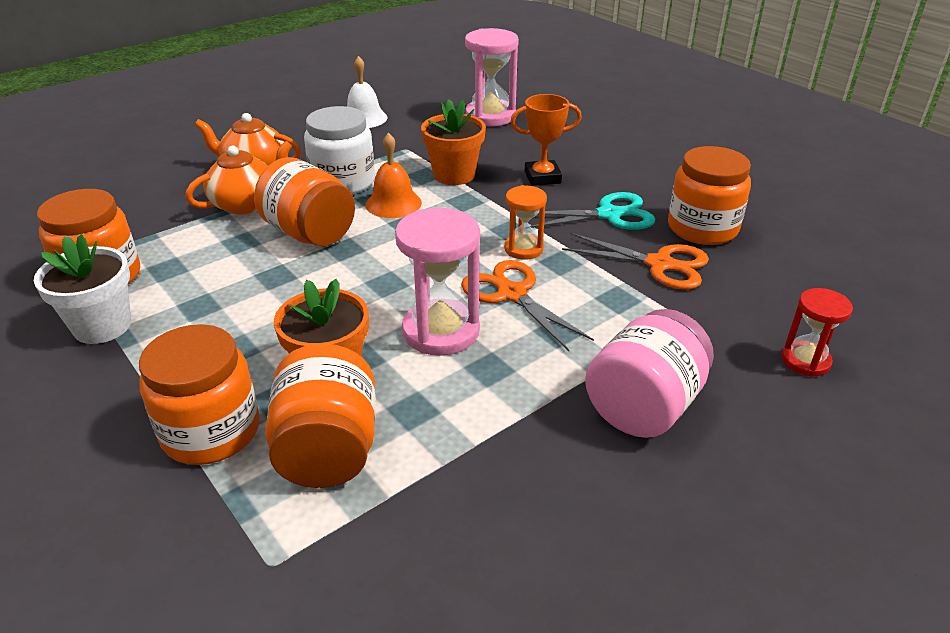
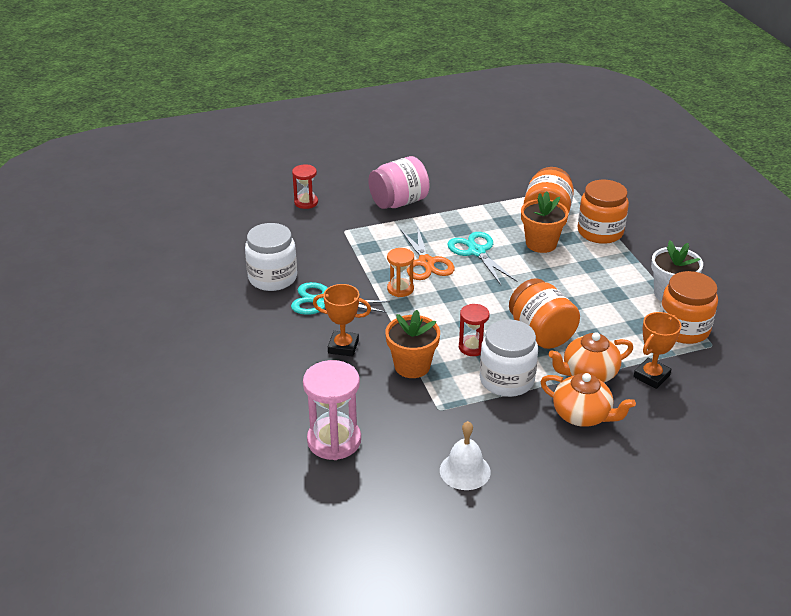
camera: 160 degrees left, 0 degrees up
orange bell [366,133,422,218] -> red hourglass [459,304,489,356]
pink hourglass [395,208,480,356] -> turquoise scissors [447,232,517,285]
orange scissors [562,233,709,290] -> none
orange jar [668,146,751,245] -> white jar [245,223,297,291]
none -> orange trophy [633,312,681,389]

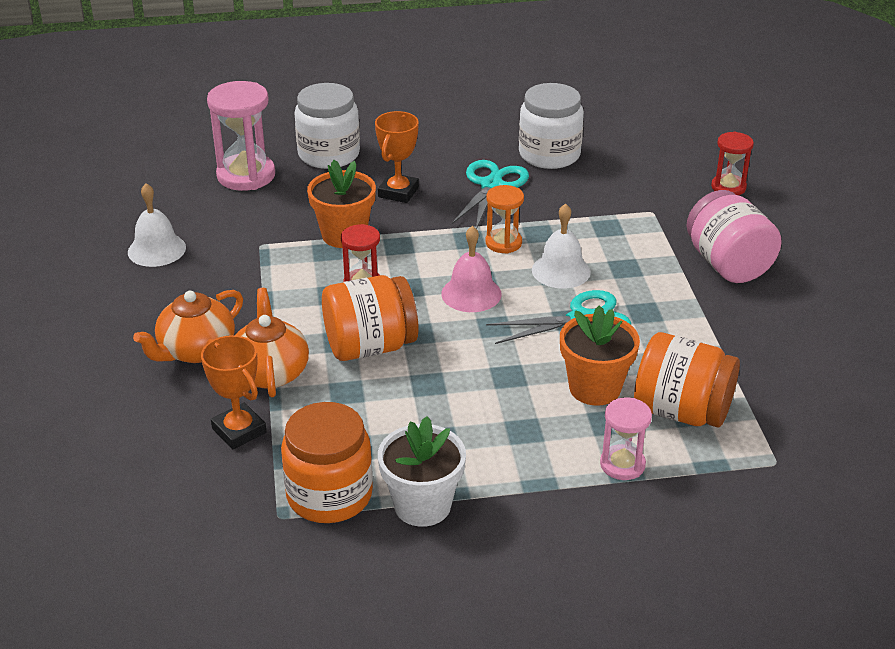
camera: 100 degrees right, 0 degrees up
orange scissors [400,226,455,280] -> white bell [532,203,591,288]
white jar [480,320,538,397] -> white jar moved to [294,83,360,169]
orange jar [578,180,629,244] -> pink hourglass [600,397,652,480]
none -> pink bell [441,226,502,312]

